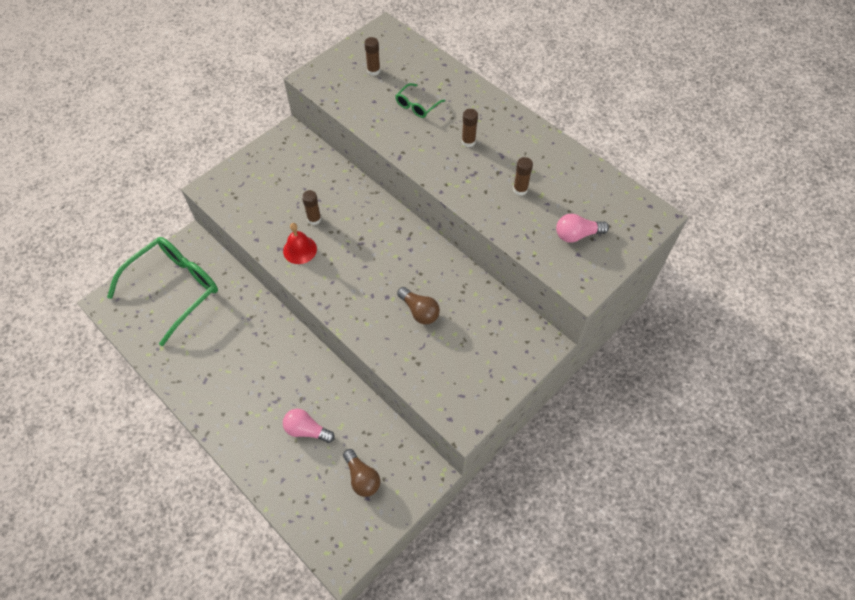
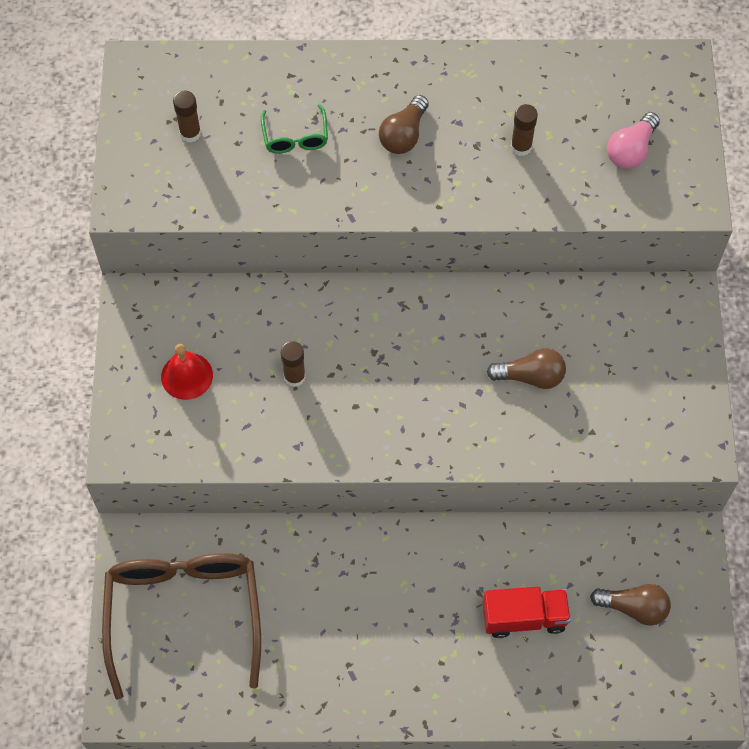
camera: 45 degrees left, 5 degrees up
green glasses [107,237,218,346] -> brown glasses [102,553,261,700]
red bell [283,223,317,264] -> red bell moved to [161,344,213,400]
pink light bulb [283,409,335,443] -> red truck [483,587,571,638]
brown glue stick [462,109,478,147] -> brown light bulb [379,95,428,154]

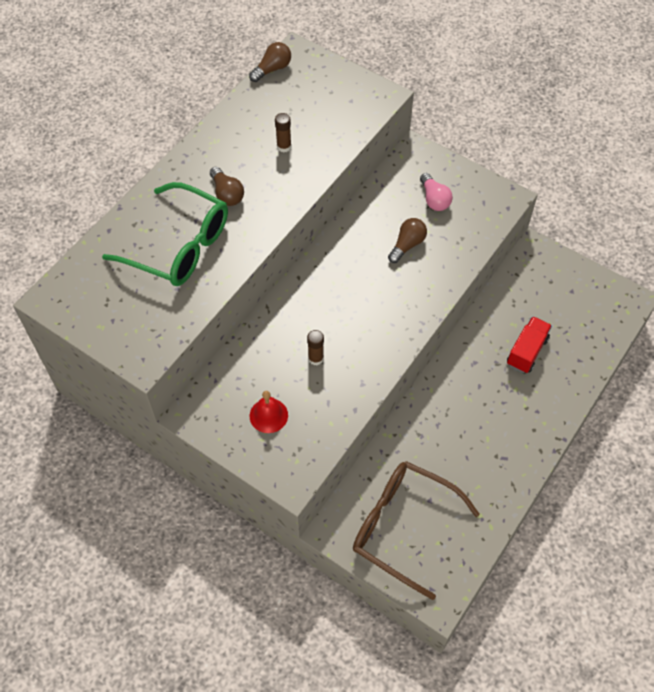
camera: 55 degrees left, 5 degrees down
brown glue stick [173,91,201,142] -> none
green glasses [261,104,328,153] -> green glasses [102,182,228,286], size x2.30
brown light bulb [590,584,671,626] -> brown light bulb moved to [249,42,291,82]
pink light bulb [607,112,660,169] -> pink light bulb moved to [420,173,453,211]

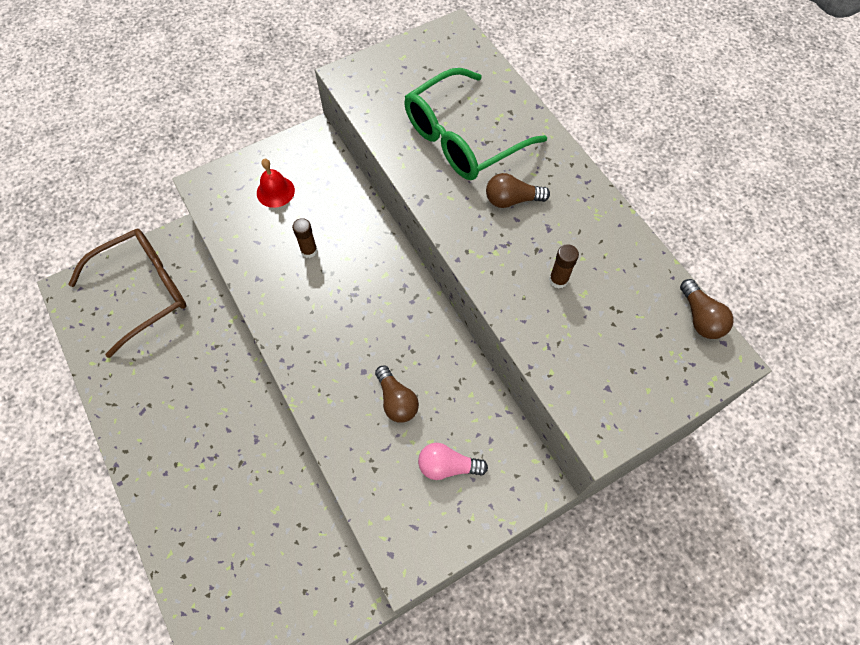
camera: 115 degrees right, 5 degrees up
red truck [507,316,552,373] -> none

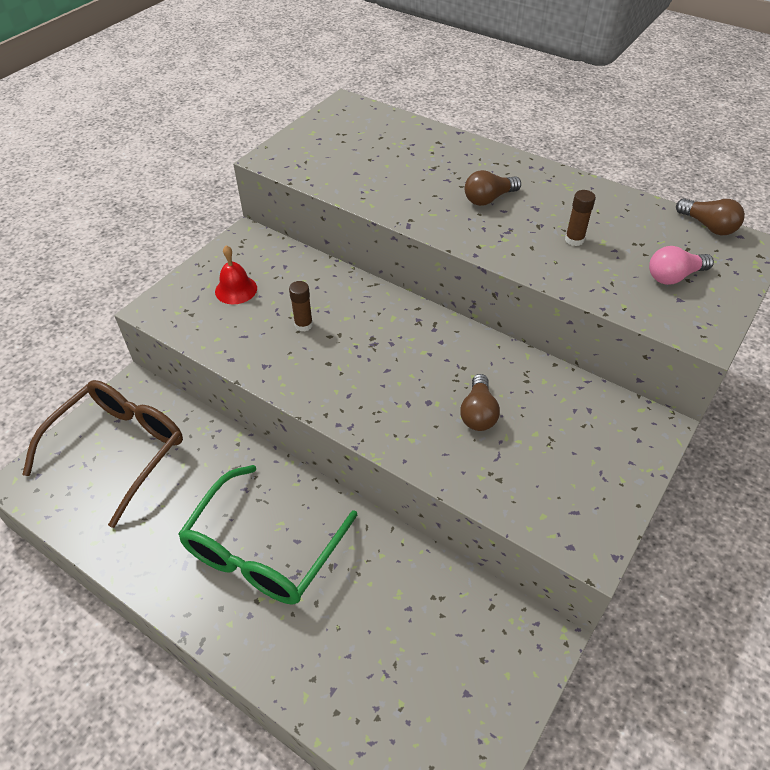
camera: 25 degrees left, 15 degrees down
brown light bulb [375,366,419,423] -> brown light bulb turned 60 degrees clockwise [460,374,500,431]
green glasses [404,68,547,180] -> green glasses moved to [178,465,357,605]
pink light bulb [418,443,488,480] -> pink light bulb moved to [649,246,714,285]

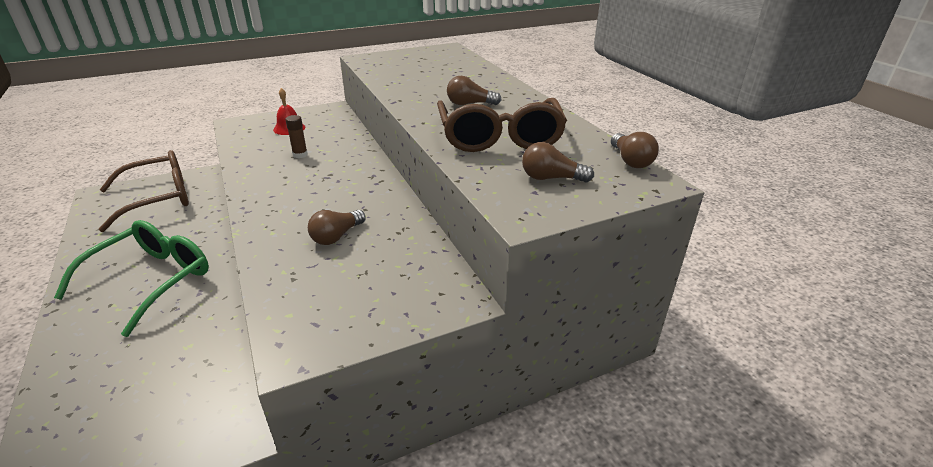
camera: 30 degrees right, 15 degrees down
green glasses [178,465,357,605] -> green glasses turned 150 degrees clockwise [54,220,209,337]
brown glue stick [565,190,596,246] -> brown glasses [437,98,567,152]
pink light bulb [649,246,714,285] -> brown light bulb [522,142,594,183]

